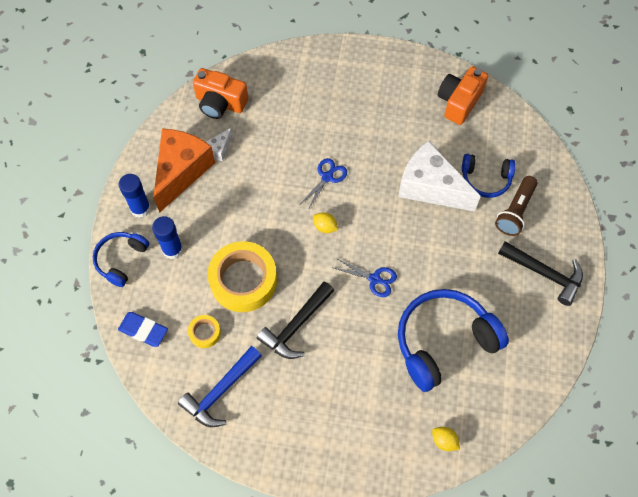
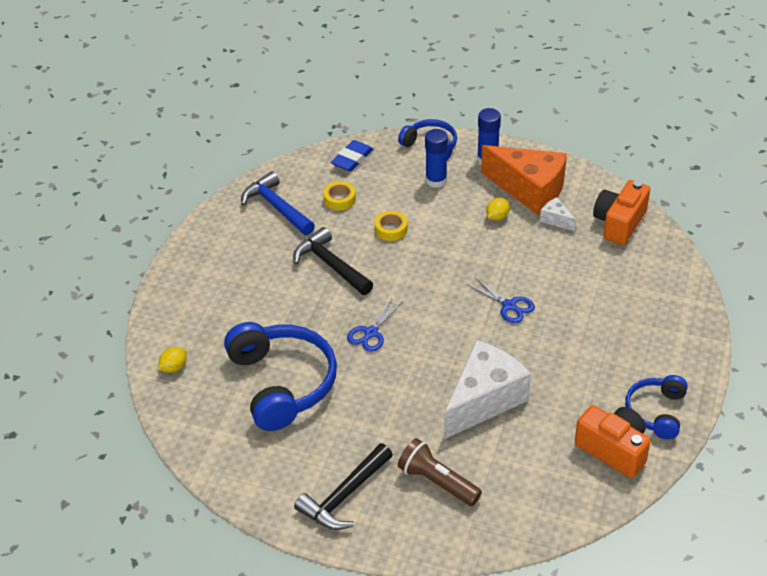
camera: 100 degrees right, 20 degrees down
yellow tape [208,241,277,312] -> yellow tape [375,211,408,241], size x0.46
yellow lemon [313,212,338,233] -> yellow lemon moved to [486,198,510,221]
blue headphones [462,154,516,198] -> blue headphones moved to [625,375,688,439]

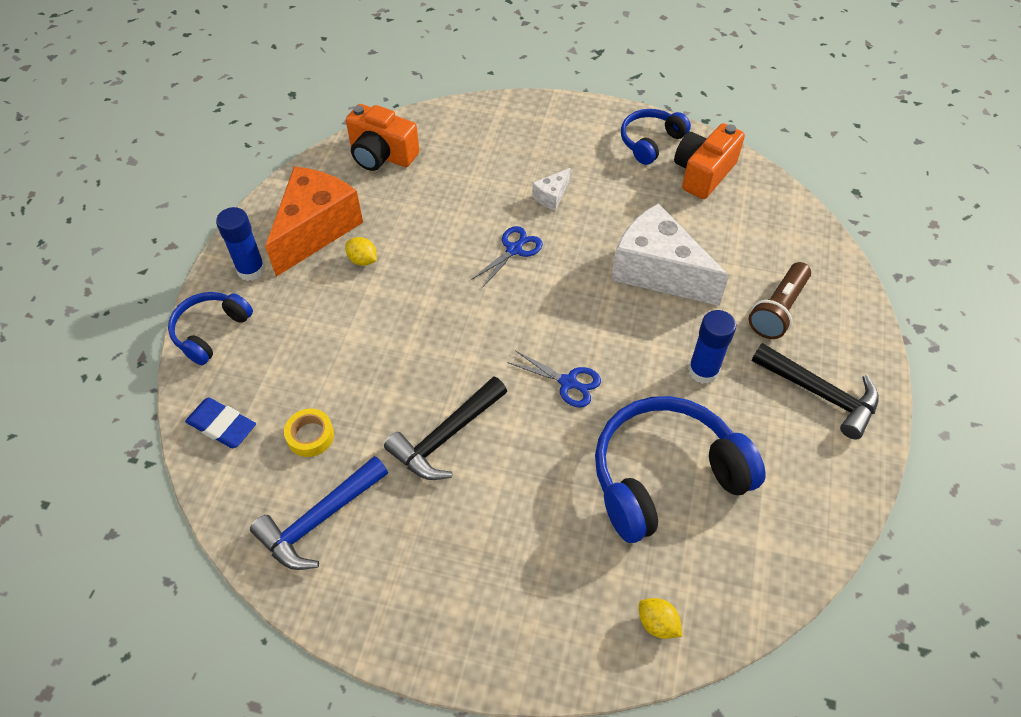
camera: 95 degrees left, 10 degrees up
yellow tape [375,211,408,241] -> none
blue glue stick [425,129,448,188] -> blue glue stick moved to [688,310,736,384]
white cheese [540,197,576,231] -> white cheese moved to [532,168,570,211]
blue headphones [625,375,688,439] -> blue headphones turned 120 degrees clockwise [621,109,691,165]

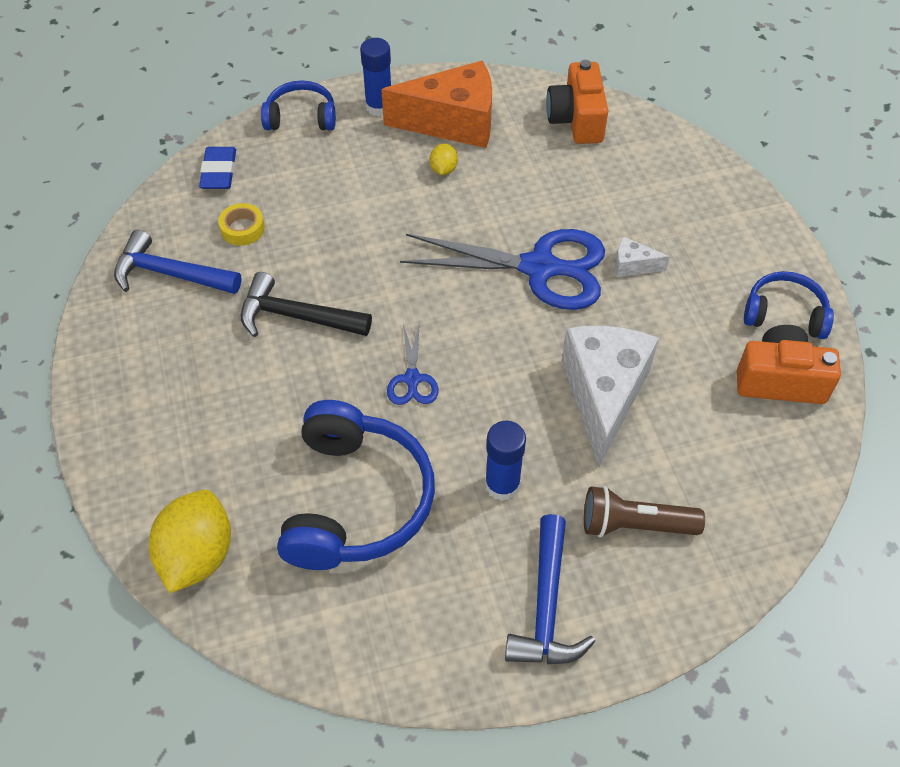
camera: 60 degrees right, 0 degrees up
blue scissors [471,226,543,288] -> blue scissors [400,229,605,310], size x2.14
blue headphones [595,396,766,543] -> blue headphones turned 60 degrees clockwise [277,400,435,570]
yellow lemon [639,598,682,639] -> yellow lemon [149,490,231,593], size x2.12
black hammer [752,343,879,440] -> blue hammer [505,514,595,664]

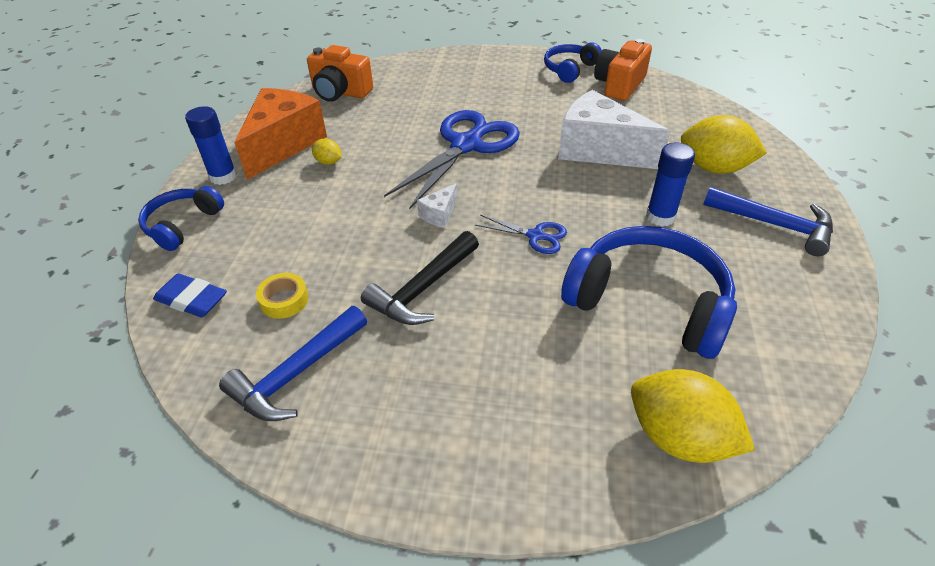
camera: 65 degrees left, 10 degrees down
brown flashlight [584,486,705,538] -> yellow lemon [681,115,767,174]
white cheese [615,236,670,277] -> white cheese moved to [417,183,458,228]

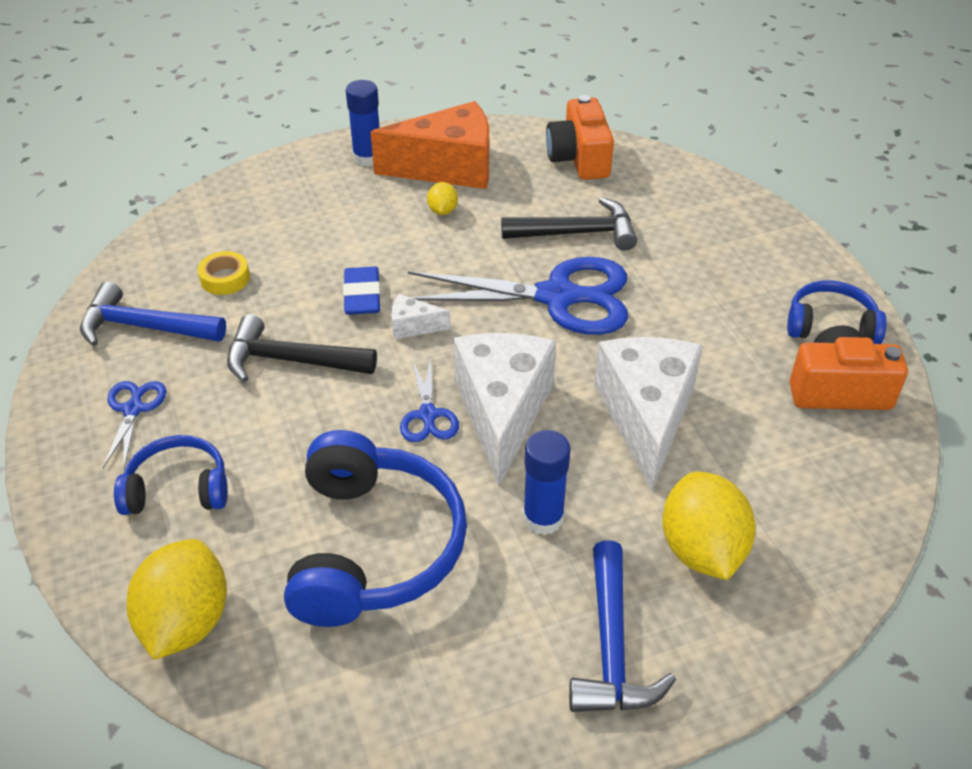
camera: 60 degrees right, 0 degrees up
blue headphones [138,186,224,251] -> blue headphones moved to [114,435,228,515]
blue eraser [153,273,227,317] -> blue eraser moved to [343,267,381,315]
none -> blue scissors [103,381,166,468]
none -> white cheese [453,333,556,486]
none -> black hammer [501,197,637,251]

